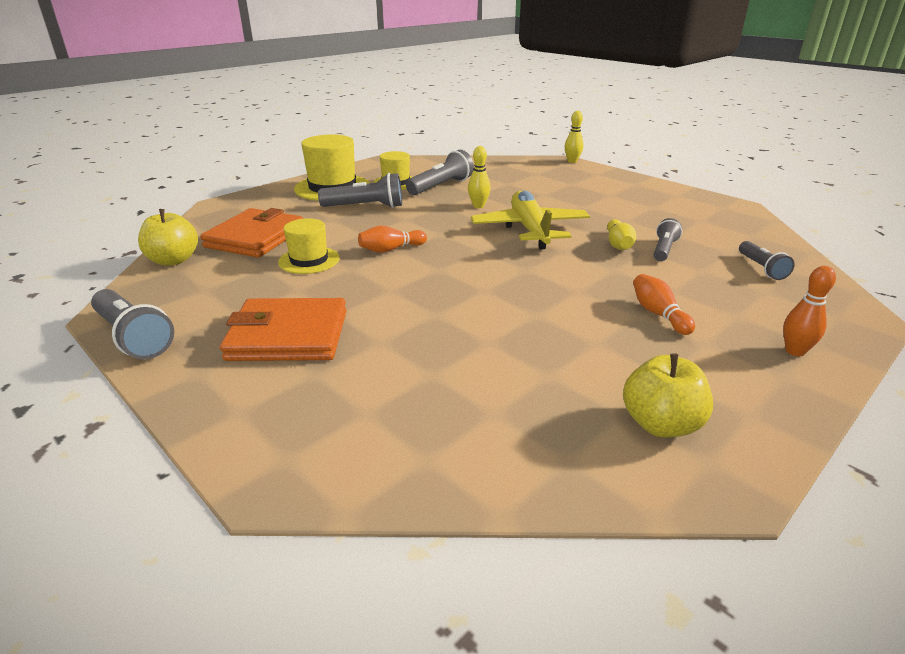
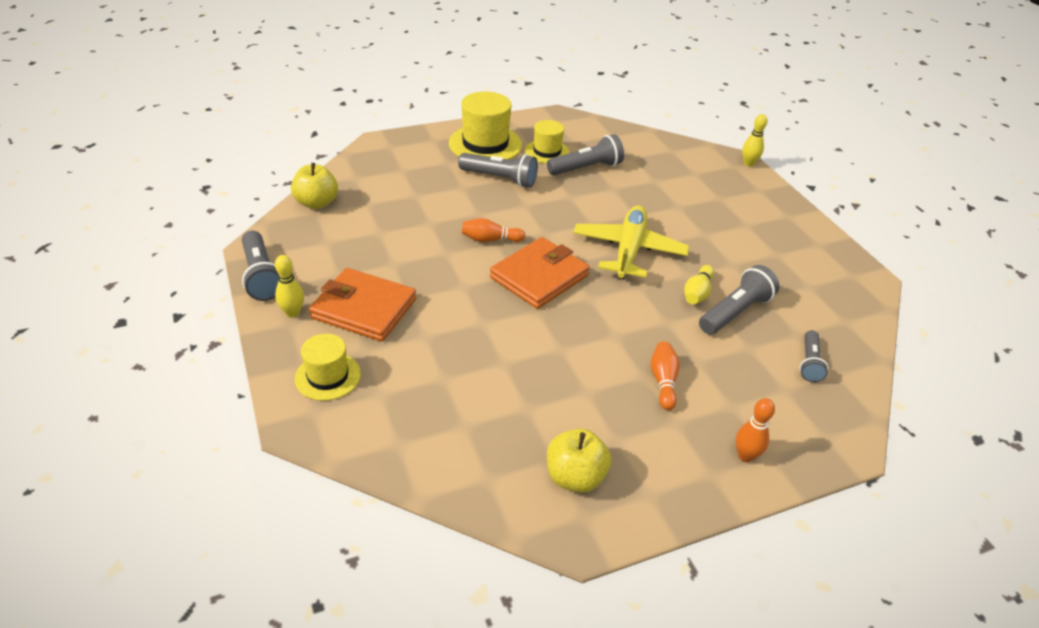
camera: 20 degrees right, 10 degrees up
orange wallet [200,208,303,258] -> orange wallet moved to [490,237,590,309]
yellow hat [278,218,340,274] -> yellow hat moved to [295,334,361,401]
yellow bowling pin [468,146,491,208] -> yellow bowling pin moved to [275,255,304,318]
grey flashlight [654,218,682,261] -> grey flashlight [699,265,780,335], size x1.59

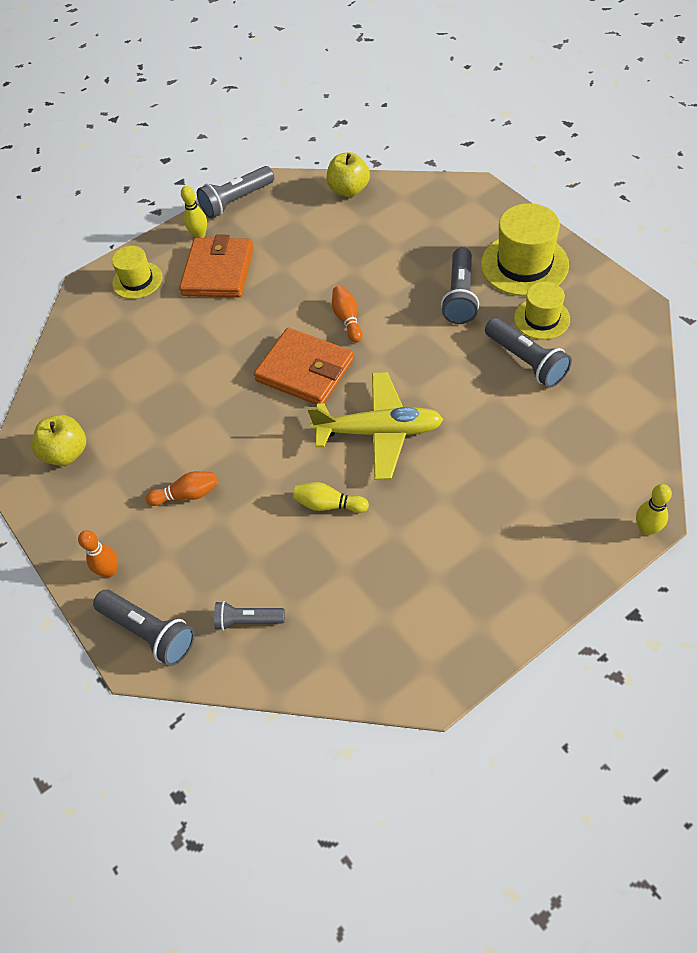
camera: 85 degrees right, 15 degrees up
grey flashlight [699,265,780,335] -> grey flashlight moved to [93,590,195,666]

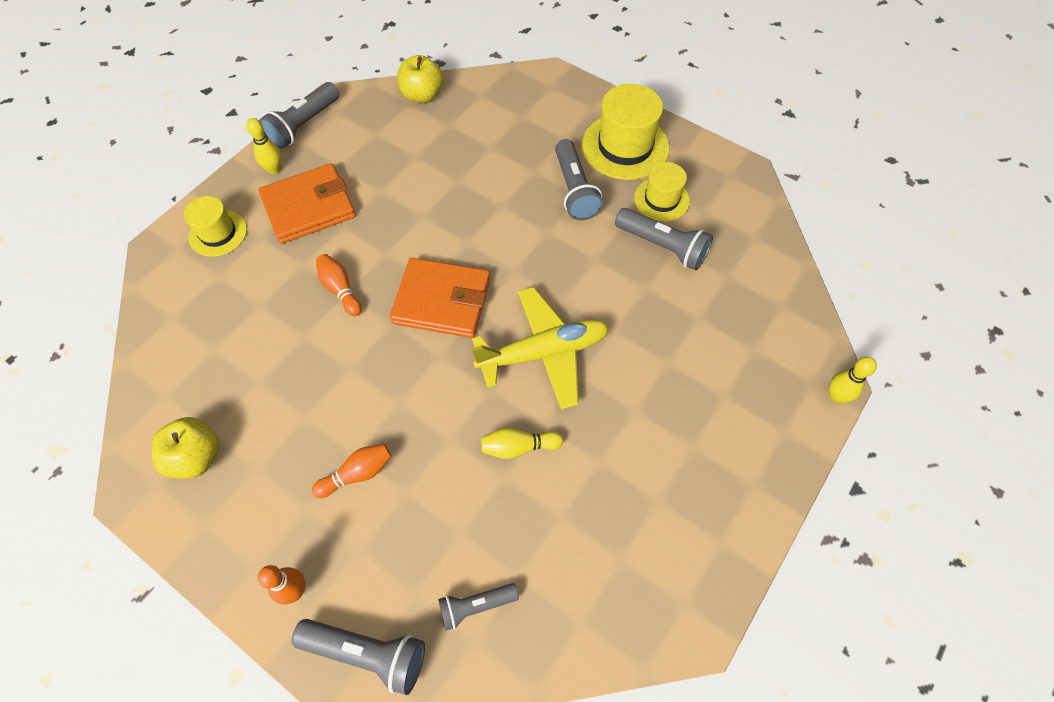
camera: 25 degrees left, 5 degrees up
orange wallet [179,235,254,297] -> orange wallet turned 75 degrees clockwise [259,163,356,244]
orange bowling pin [332,286,363,343] -> orange bowling pin moved to [316,254,362,316]

